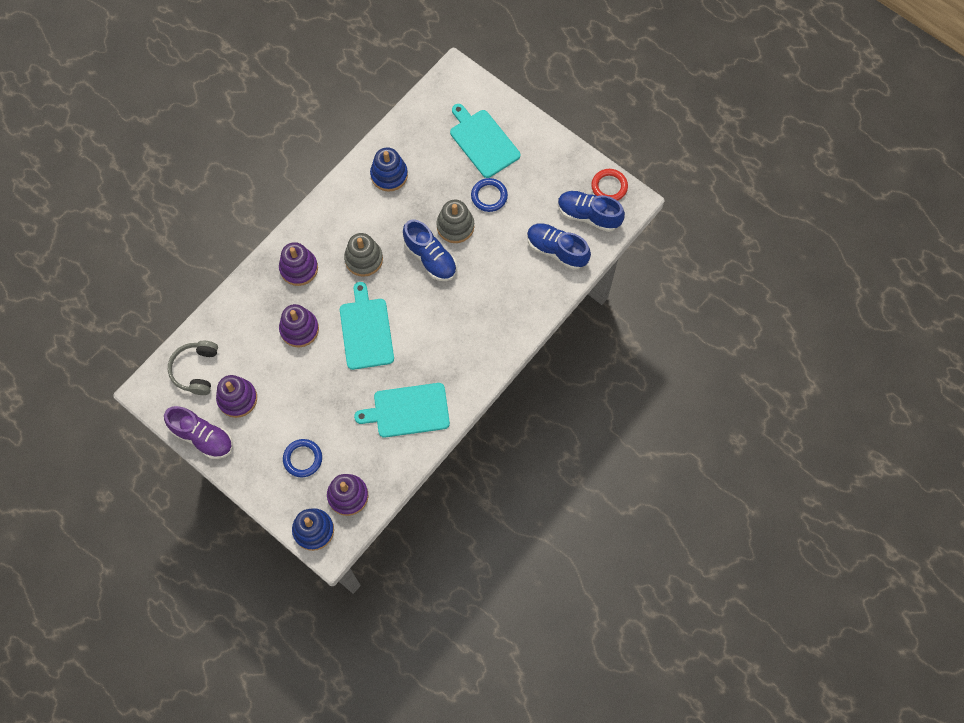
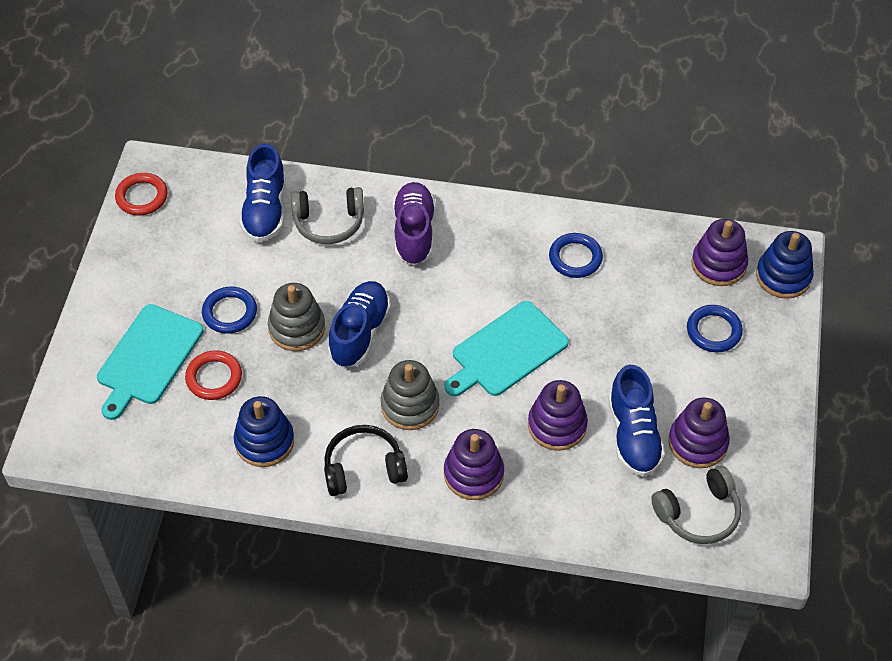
camera: 120 degrees left, 15 degrees down
purple shoe [164,406,233,459] -> purple shoe moved to [393,182,435,265]
turquoise cutting board [354,383,450,437] -> blue ring [549,233,603,278]
blue shoe [558,191,625,232] -> blue shoe moved to [608,365,665,477]
none -> red ring [185,350,242,400]
none -> grey headphones [291,187,364,244]
none -> black headphones [324,425,408,496]

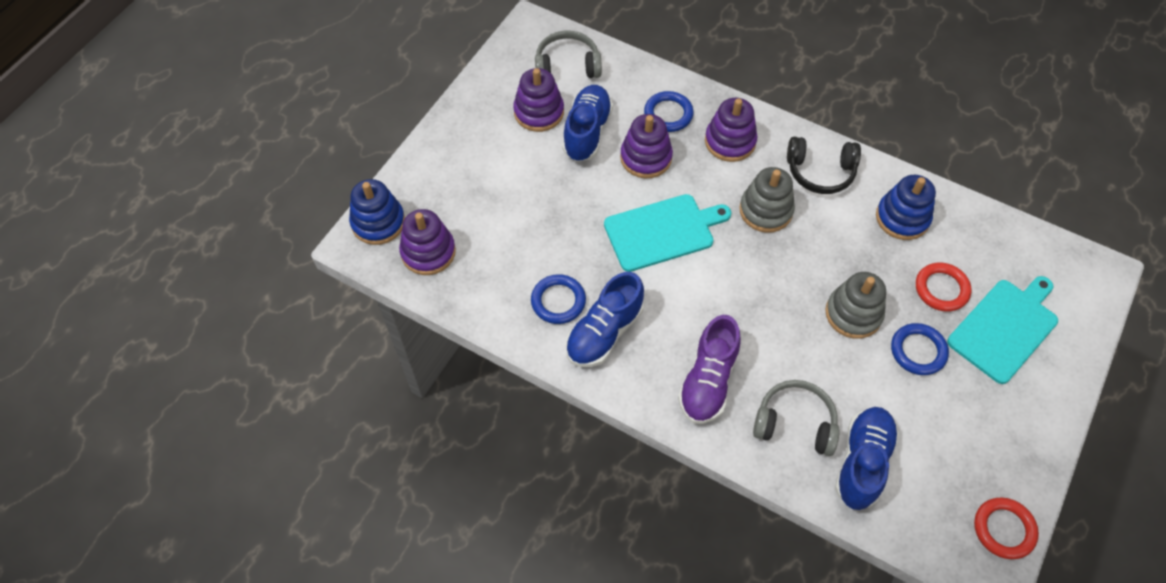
camera: 160 degrees left, 5 degrees up
blue shoe [328,281,391,367] -> blue shoe moved to [565,272,644,367]
blue ring [687,305,743,352] -> blue ring moved to [644,91,694,132]

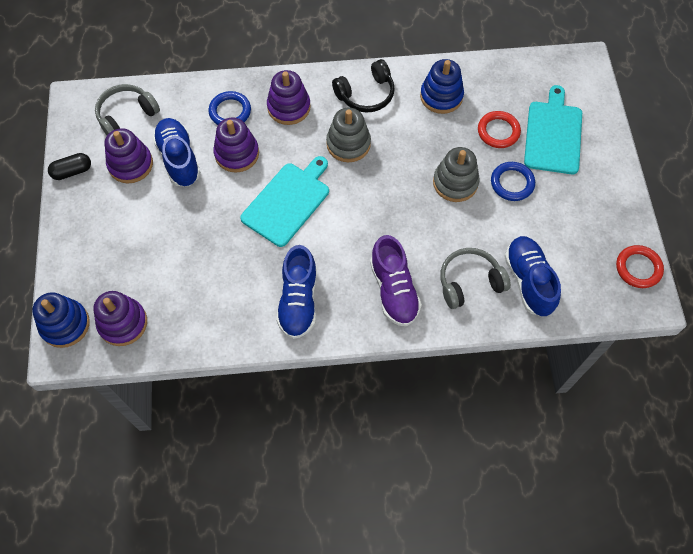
camera: 35 degrees left, 5 degrees up
blue ring [531,274,586,324] -> none
none -> black capsule [48,153,91,180]

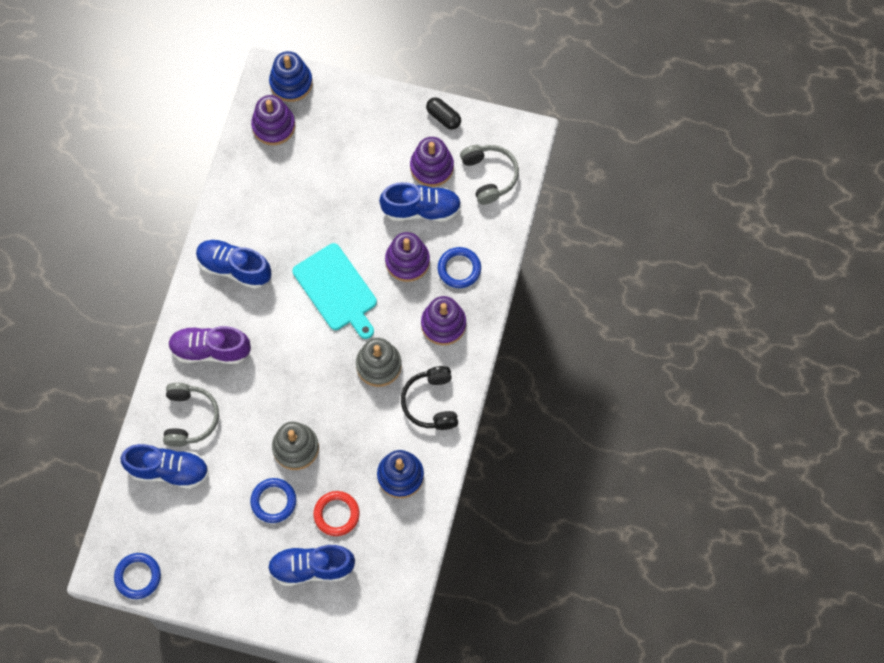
camera: 110 degrees right, 5 degrees up
black capsule [48,153,91,180] -> black capsule turned 45 degrees counterclockwise [426,97,461,130]
turquoise cutting board [524,85,582,174] -> blue shoe [268,545,355,586]
red ring [616,245,664,288] -> blue ring [114,553,161,599]

